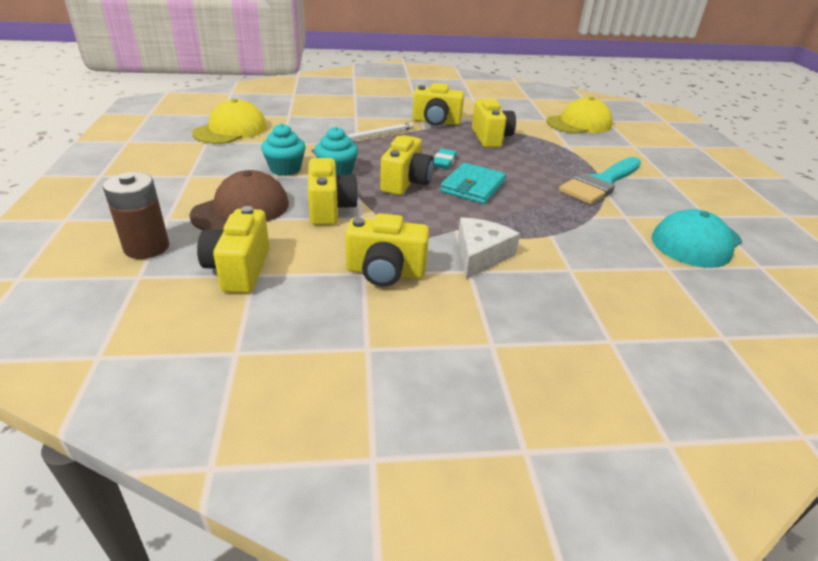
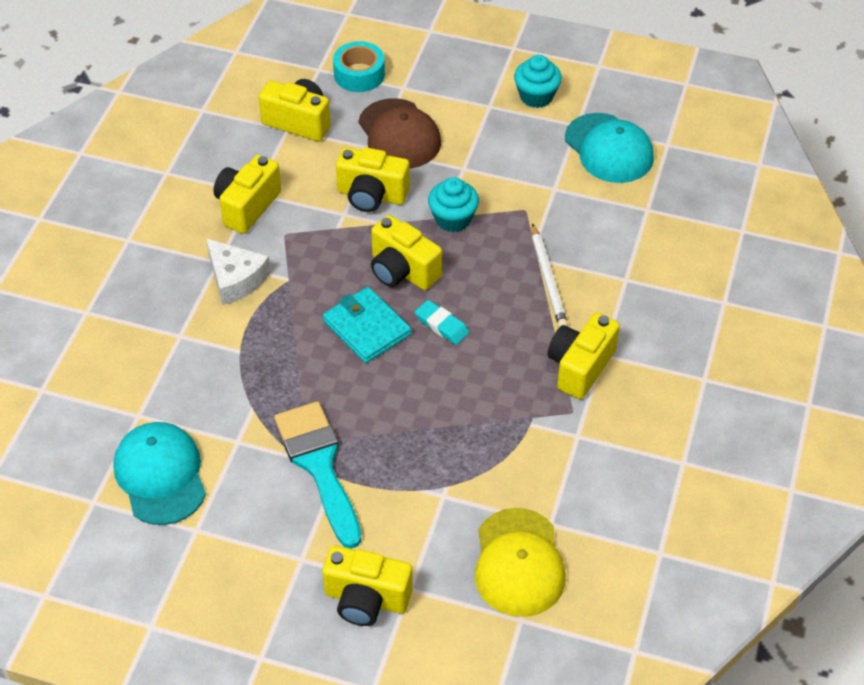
camera: 115 degrees right, 15 degrees up
brown battery [103,172,169,259] -> turquoise tape [333,41,385,92]
yellow cap [192,99,267,144] -> turquoise cap [565,113,654,183]
turquoise cupcake [261,123,306,176] -> turquoise cupcake moved to [514,55,562,108]
yellow camera [472,99,516,148] -> yellow camera moved to [322,546,413,626]

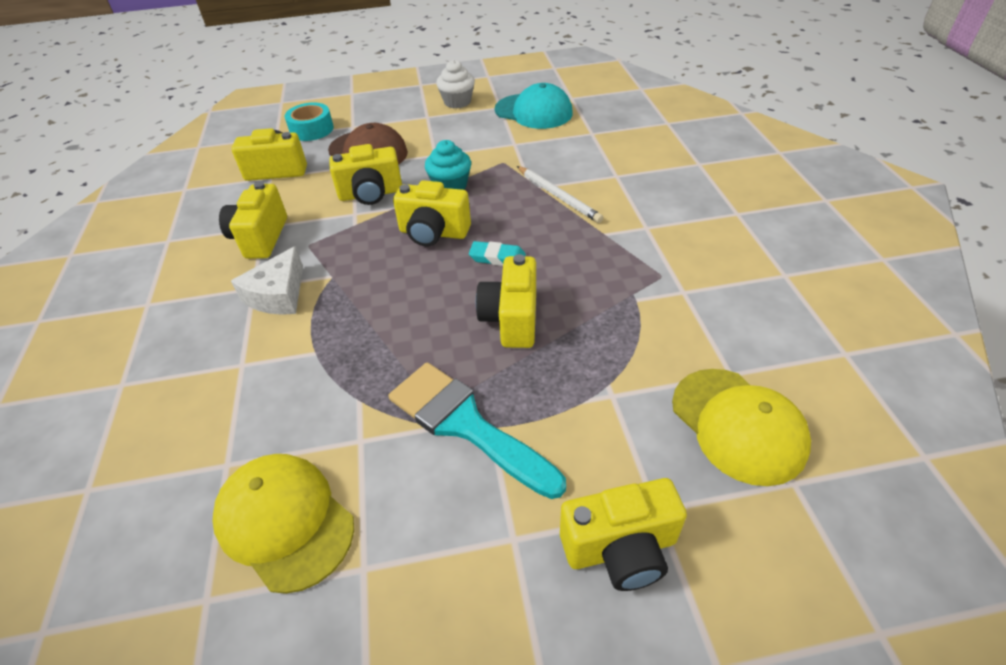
camera: 25 degrees left, 5 degrees down
turquoise cap [113,422,206,525] -> yellow cap [212,454,354,594]
white cheese [206,238,271,305] -> white cheese turned 90 degrees clockwise [231,246,303,315]
turquoise wallet [323,287,411,363] -> none
turquoise cupcake [514,55,562,108] -> white cupcake [436,60,475,108]
yellow camera [548,313,620,399] -> yellow camera moved to [476,254,536,348]

